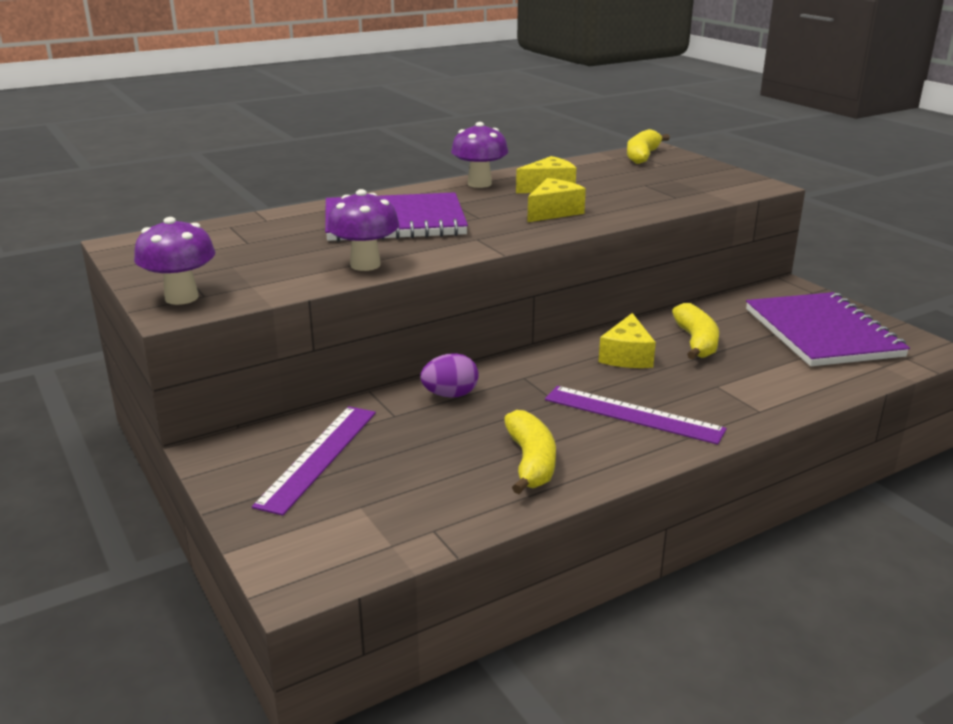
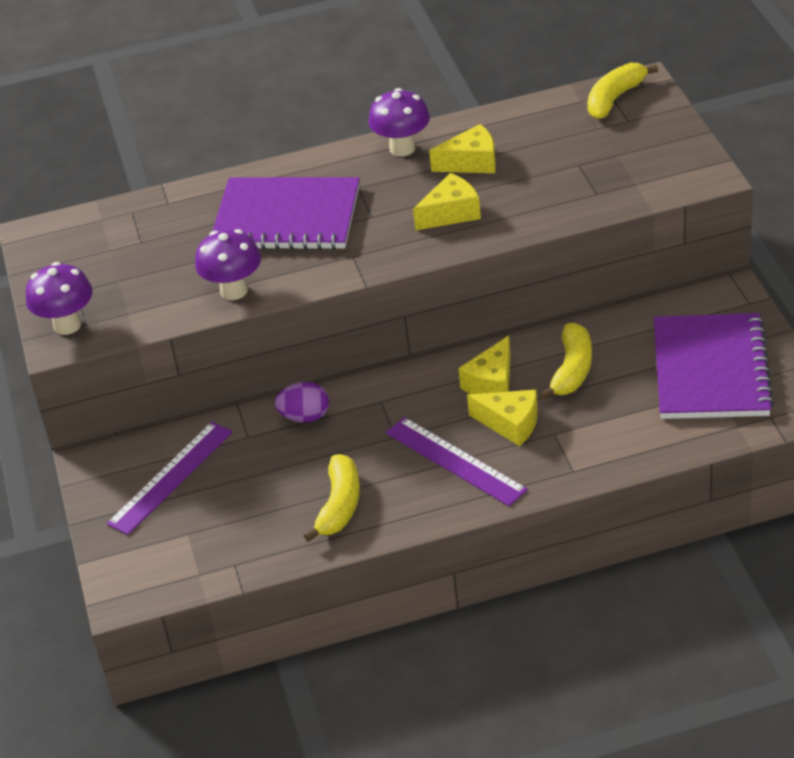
camera: 20 degrees right, 15 degrees up
none -> yellow cheese [467,390,538,446]

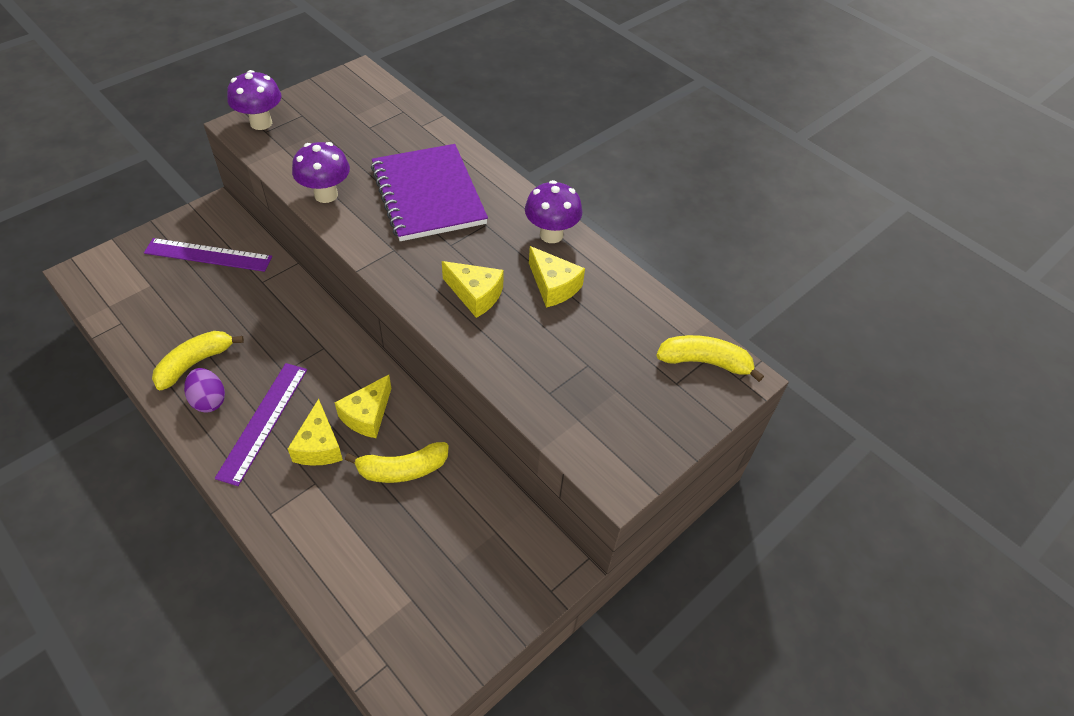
camera: 55 degrees right, 10 degrees up
purple egg [274,382,329,422] -> purple egg moved to [184,368,225,413]
yellow banana [304,454,360,542] -> yellow banana turned 150 degrees clockwise [152,331,244,390]
yellow cheese [458,336,511,394] -> yellow cheese turned 60 degrees counterclockwise [335,375,391,438]
purple notebook [654,313,774,419] -> none

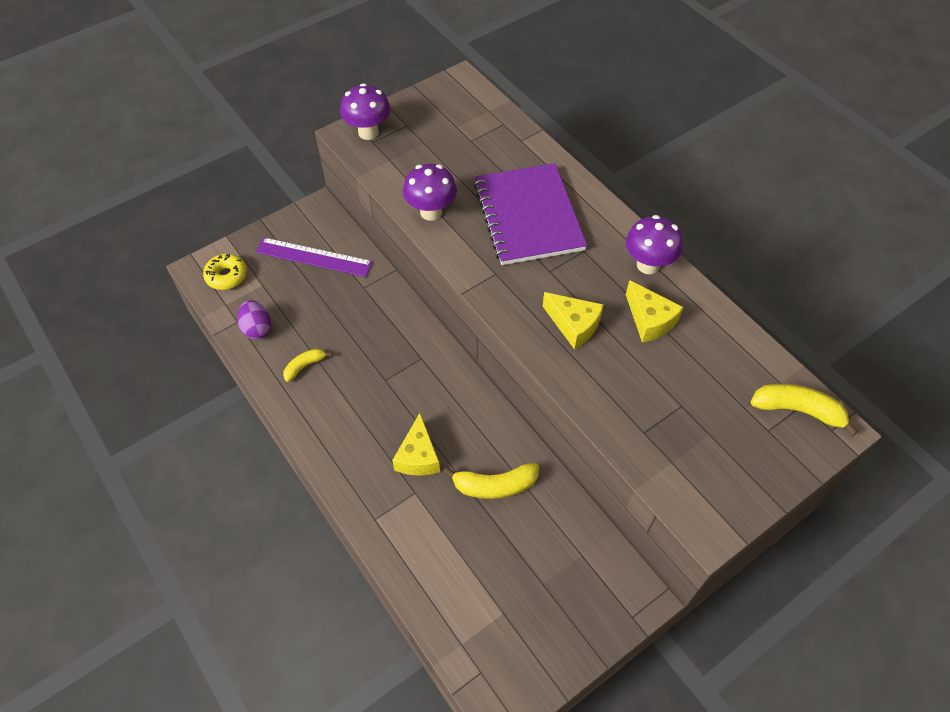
camera: 10 degrees right, 5 degrees up
yellow banana [152,331,244,390] -> yellow banana [283,349,332,382], size x0.61
purple egg [184,368,225,413] -> purple egg moved to [237,300,271,339]
purple ruler [215,363,307,486] -> none
yellow cheese [335,375,391,438] -> none
none -> yellow donut [203,254,247,290]

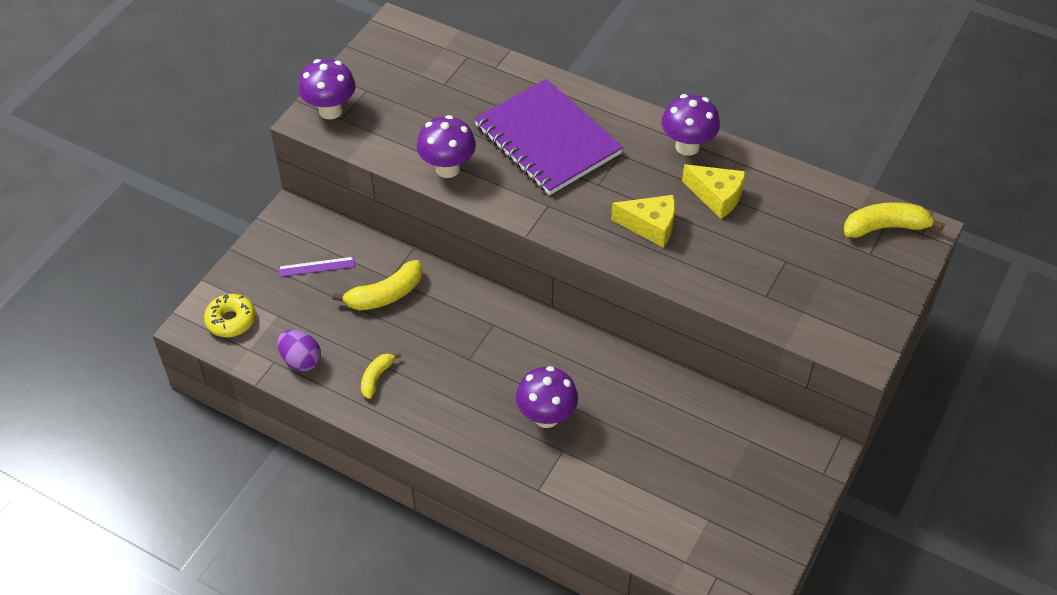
camera: 25 degrees left, 5 degrees down
purple ruler [256,237,373,277] -> purple ruler [278,257,355,277], size x0.55
yellow cheese [392,413,440,476] -> purple mushroom [516,366,578,428]
yellow banana [443,463,539,499] -> yellow banana moved to [332,260,423,311]

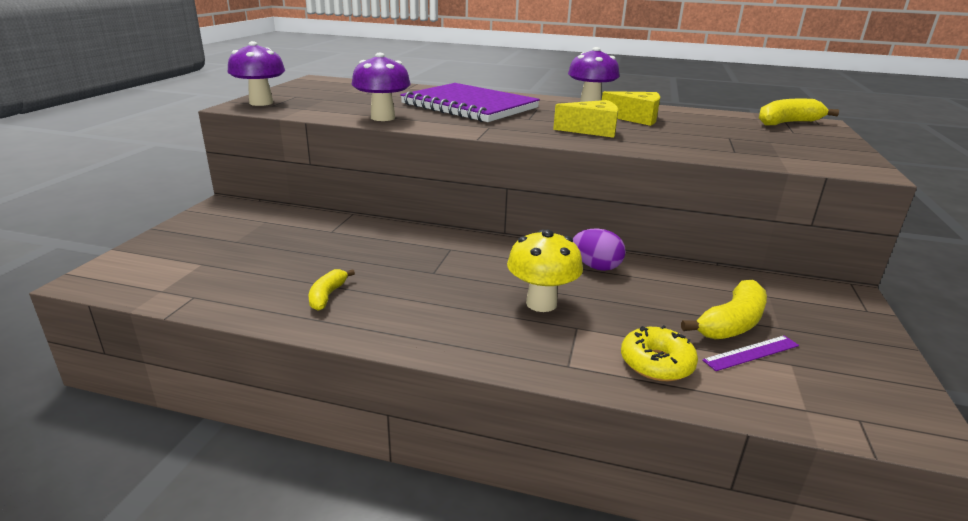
camera: 15 degrees left, 25 degrees down
yellow donut [204,294,255,337] -> yellow donut moved to [621,325,698,381]
purple egg [277,330,321,371] -> purple egg moved to [573,228,626,271]
purple ruler [278,257,355,277] -> purple ruler moved to [702,335,799,371]
yellow banana [332,260,423,311] -> yellow banana moved to [681,279,767,339]
purple mushroom [516,366,578,428] -> yellow mushroom [507,230,583,312]

